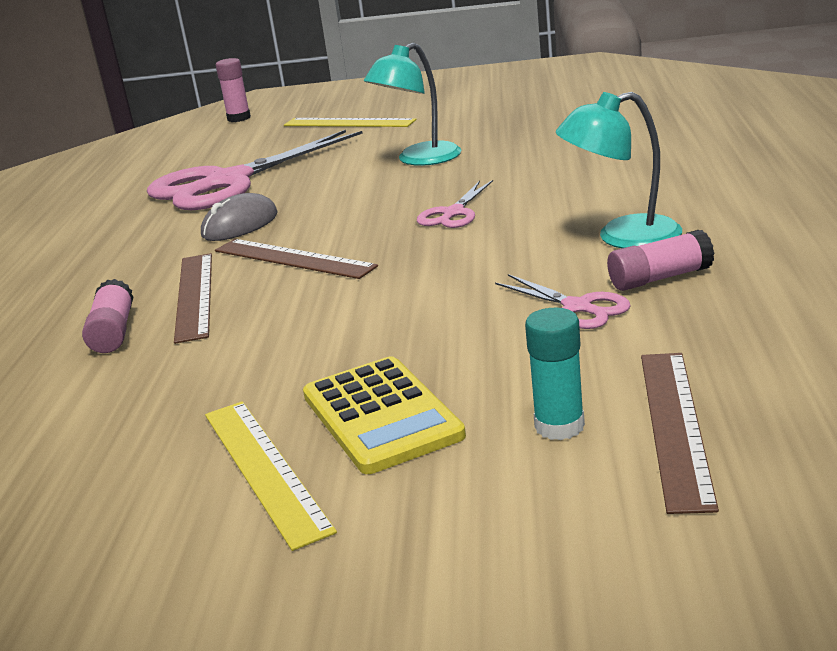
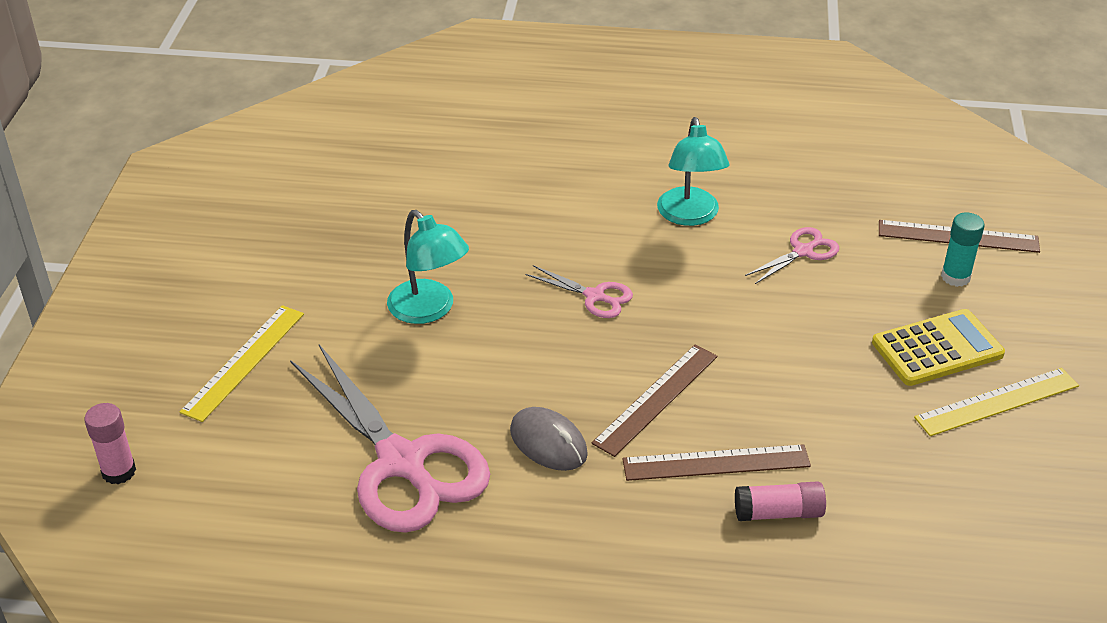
camera: 90 degrees left, 15 degrees up
pink glue stick [607,230,714,291] -> none

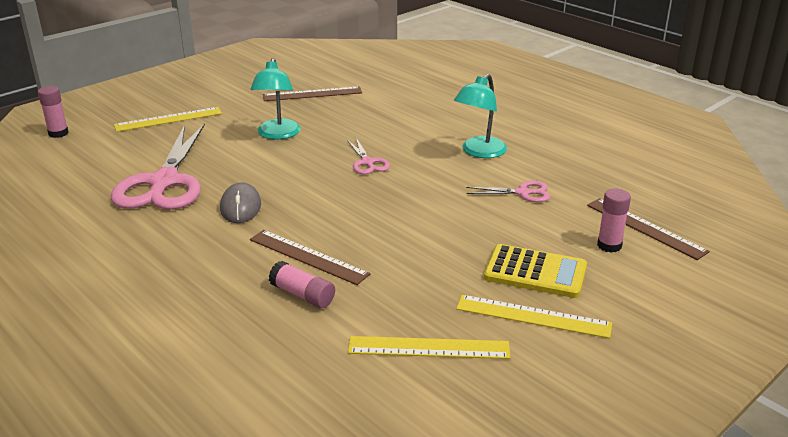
camera: 40 degrees right, 10 degrees down
brown ruler [592,344,717,457] -> brown ruler moved to [263,86,362,101]
turquoise glue stick [941,213,985,287] -> pink glue stick [597,188,631,253]
none -> yellow ruler [348,336,510,359]

